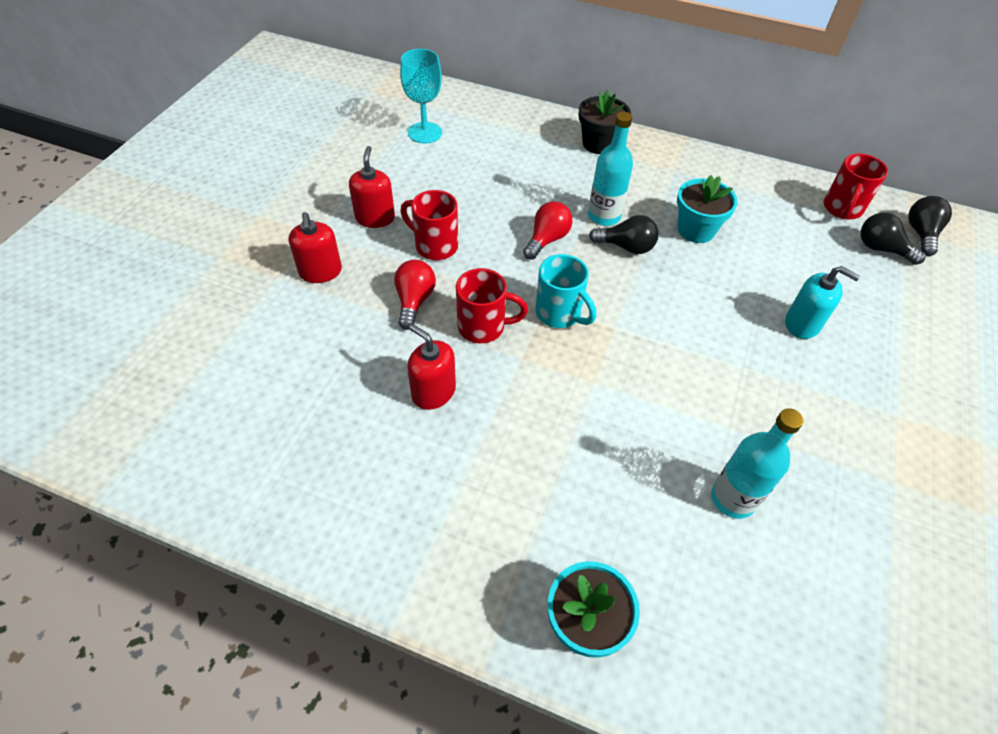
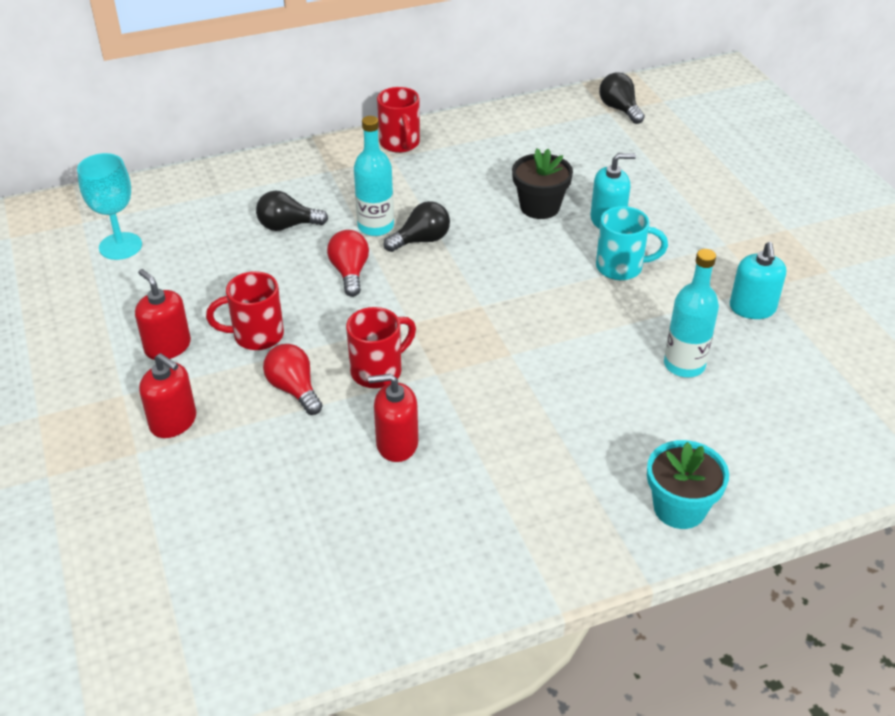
camera: 40 degrees left, 10 degrees down
turquoise mug [535,254,596,328] -> turquoise mug moved to [596,206,668,280]
black flower pot [579,90,631,154] -> black flower pot moved to [512,149,573,219]
turquoise flower pot [677,175,738,243] -> none
red mug [824,153,888,220] -> red mug moved to [377,87,420,153]
black light bulb [860,212,926,265] -> black light bulb moved to [256,191,328,231]
none -> turquoise soap dispenser [730,242,786,319]

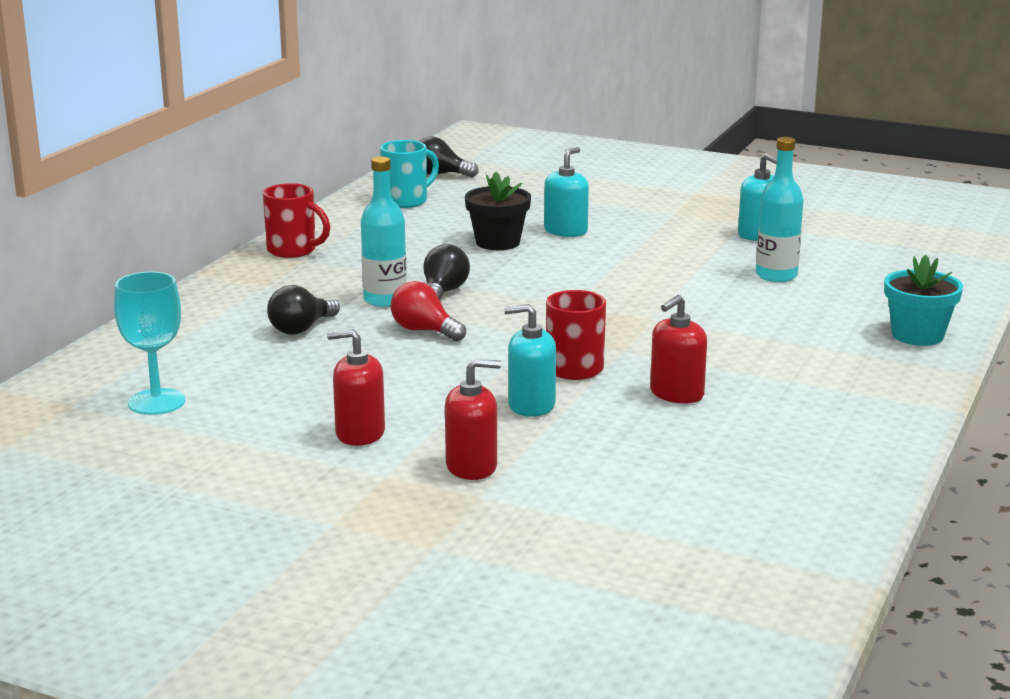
camera: 45 degrees left, 20 degrees down
red mug [206,271,284,350] -> none
red light bulb [263,344,322,415] -> turquoise soap dispenser [504,304,556,417]
turquoise mug [596,206,668,280] -> turquoise mug moved to [380,140,439,208]

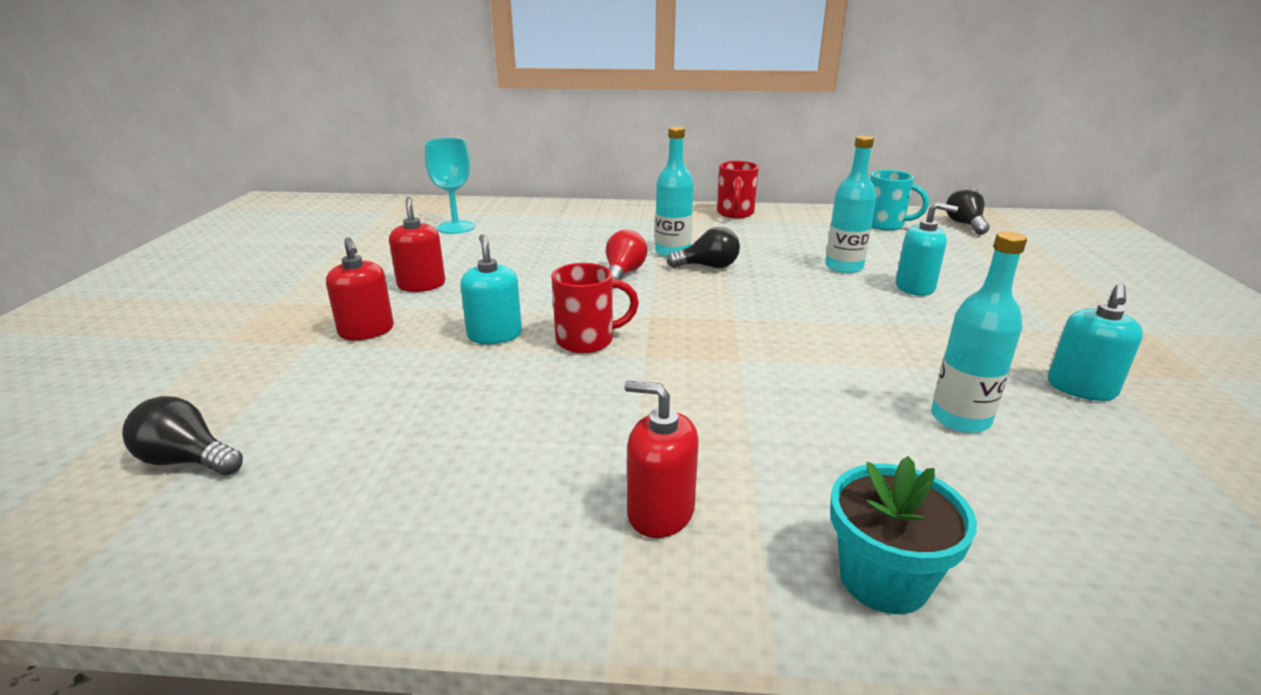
camera: 70 degrees right, 5 degrees up
black light bulb [267,285,340,335] -> black light bulb moved to [122,396,243,475]
black flower pot [465,172,531,250] -> turquoise bottle [825,136,876,273]
red soap dispenser [650,295,707,404] -> red soap dispenser moved to [625,381,699,538]

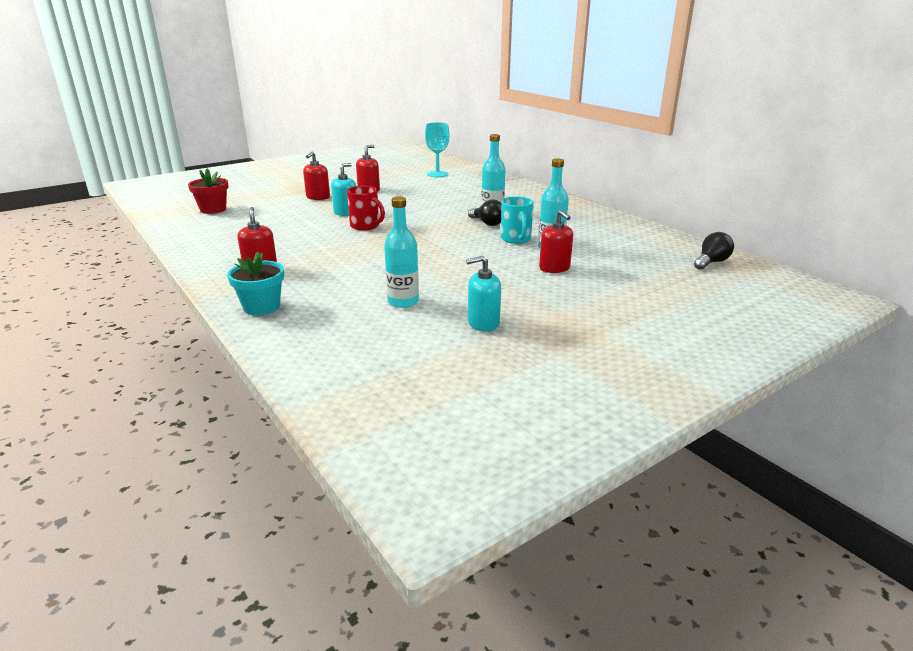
camera: 50 degrees right, 0 degrees up
black light bulb [122,396,243,475] -> red flower pot [188,169,228,214]
red light bulb [606,230,647,280] -> none
red mug [717,161,759,218] -> none
turquoise mug [870,170,929,230] -> turquoise mug moved to [501,196,534,244]
turquoise soap dispenser [896,202,958,296] -> red soap dispenser [539,210,573,273]

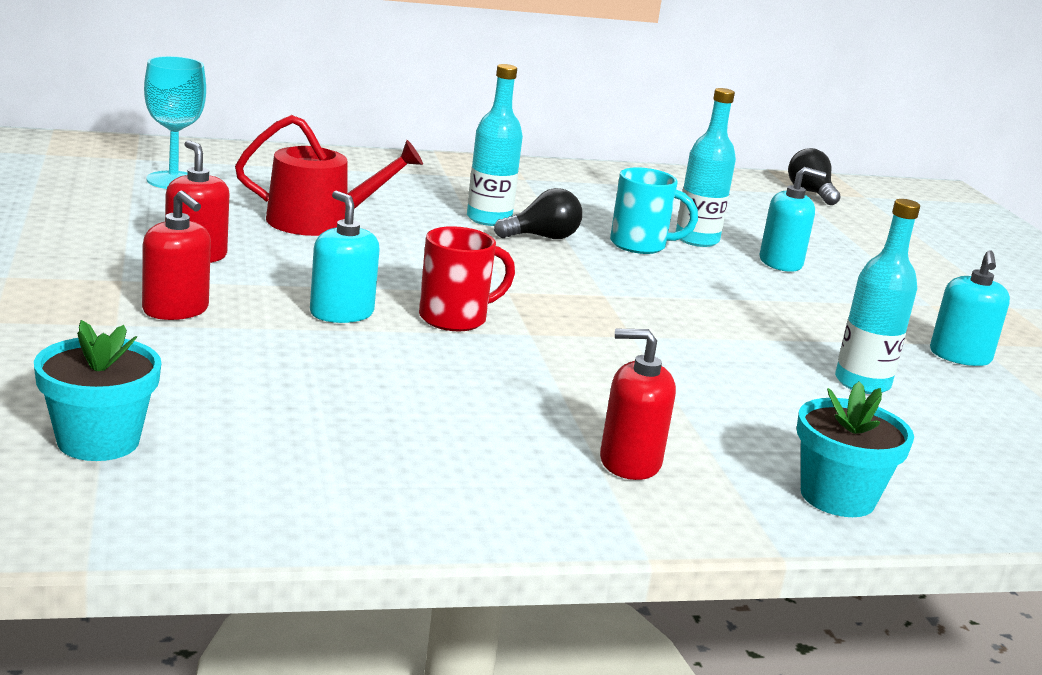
camera: 70 degrees left, 5 degrees down
red flower pot [188,169,228,214] -> turquoise flower pot [34,320,161,461]
red soap dispenser [539,210,573,273] -> turquoise soap dispenser [760,167,826,272]
none -> red watering can [235,115,423,236]

